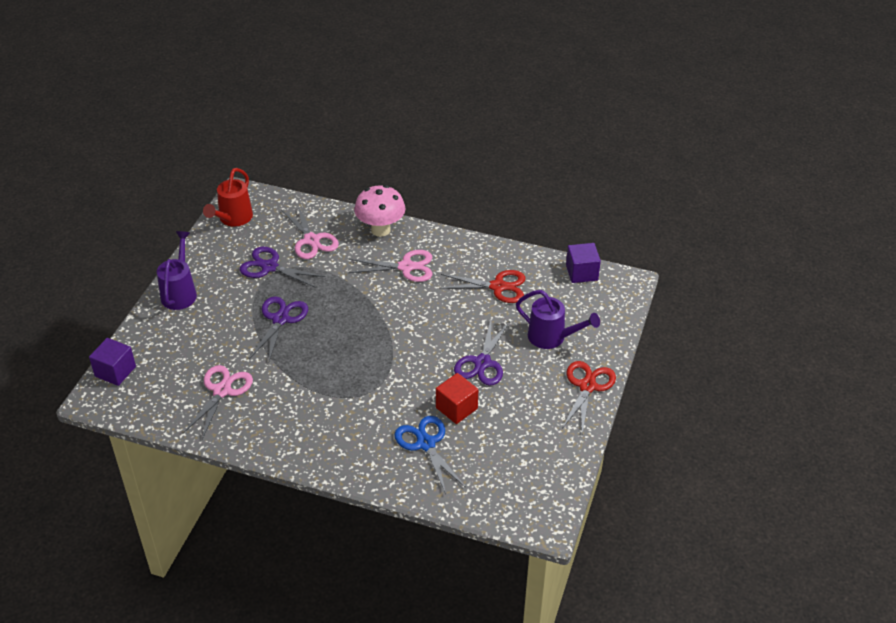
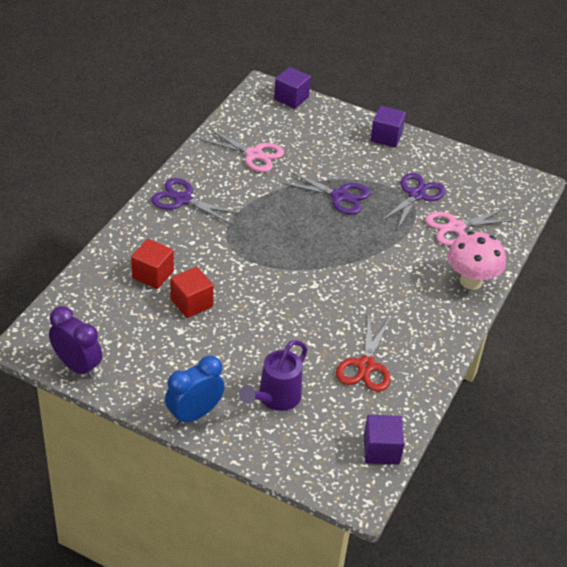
camera: 95 degrees right, 0 degrees up
purple watering can [157,231,197,310] -> purple cube [370,106,406,147]
red watering can [203,168,253,227] -> none
pink scissors [348,250,432,282] -> none
blue scissors [394,416,466,494] -> red cube [131,239,174,289]
purple scissors [454,320,510,386] -> purple scissors moved to [151,178,241,225]
red scissors [562,361,616,434] -> blue clock [165,355,225,425]
none -> purple clock [49,306,102,379]

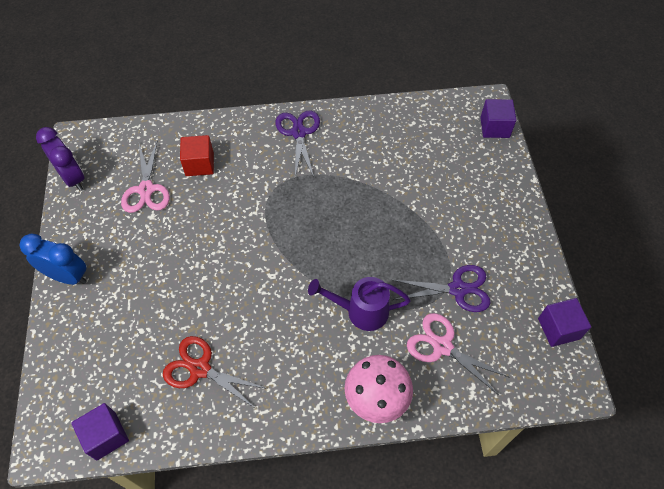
camera: 60 degrees right, 15 degrees up
purple clock [49,306,102,379] -> purple clock turned 45 degrees counterclockwise [36,127,85,191]
red cube [170,267,214,318] -> none
pink scissors [199,128,284,172] -> pink scissors moved to [121,140,170,213]
purple watering can [239,340,308,411] -> purple watering can moved to [308,277,411,331]
purple scissors [281,171,370,215] -> none
red scissors [336,317,391,392] -> red scissors turned 45 degrees clockwise [163,336,268,409]
purple cube [370,106,406,147] -> purple cube moved to [538,298,591,347]

